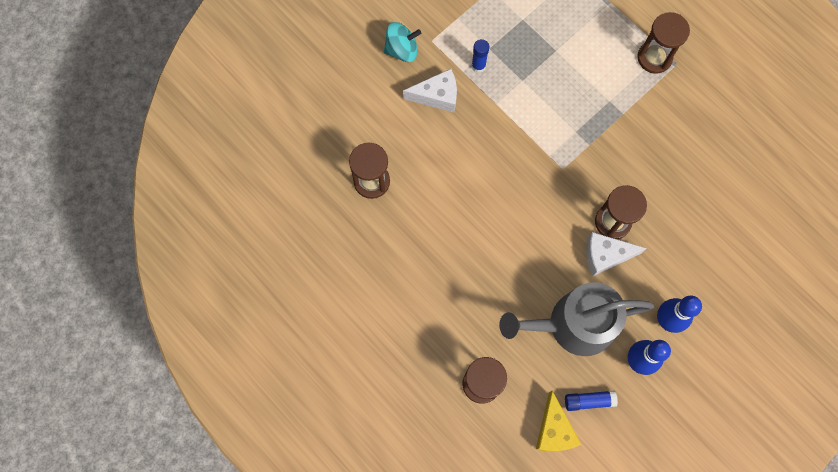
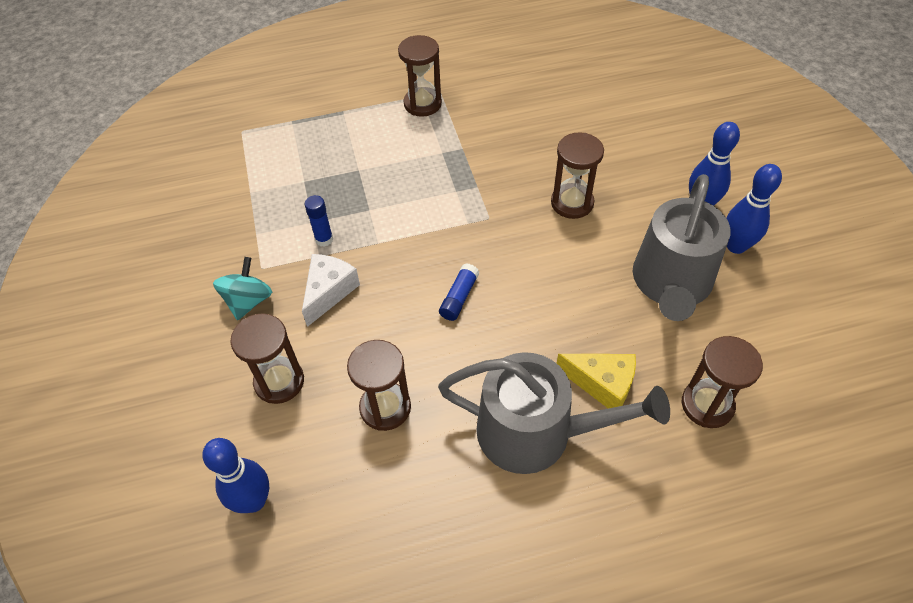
camera: 60 degrees left, 20 degrees down
yellow cheese [536,391,581,452] -> yellow cheese moved to [557,354,636,409]
blue glue stick [565,390,618,411] -> blue glue stick moved to [439,263,479,321]
white cheese [586,232,647,276] -> none
none -> blue bowling pin [203,438,269,513]
none -> brown hourglass [230,313,304,404]
none -> grey watering can [438,352,670,474]

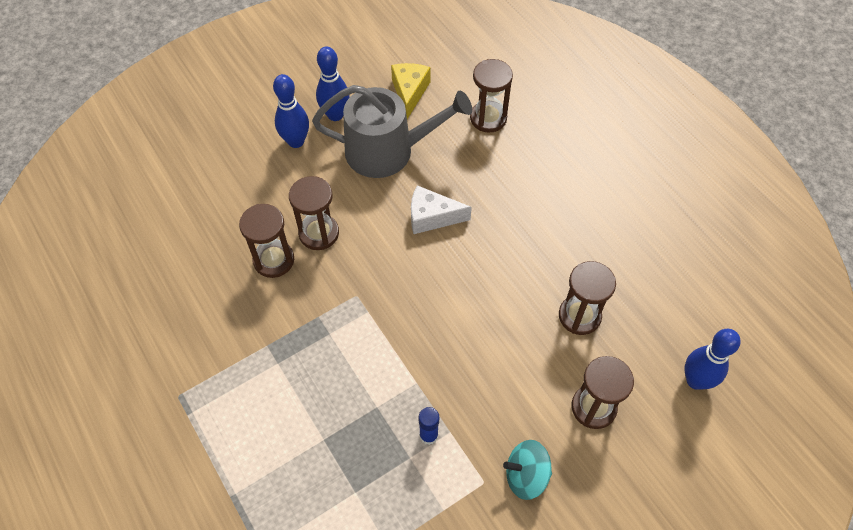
camera: 110 degrees left, 5 degrees up
white cheese [302,254,360,327] -> white cheese moved to [411,185,472,234]
brown hourglass [398,35,442,117] -> brown hourglass moved to [239,204,294,278]
grey watering can [438,352,670,474] -> none
blue glue stick [439,263,479,321] -> none
yellow cheese [557,354,636,409] -> yellow cheese moved to [391,63,430,119]

